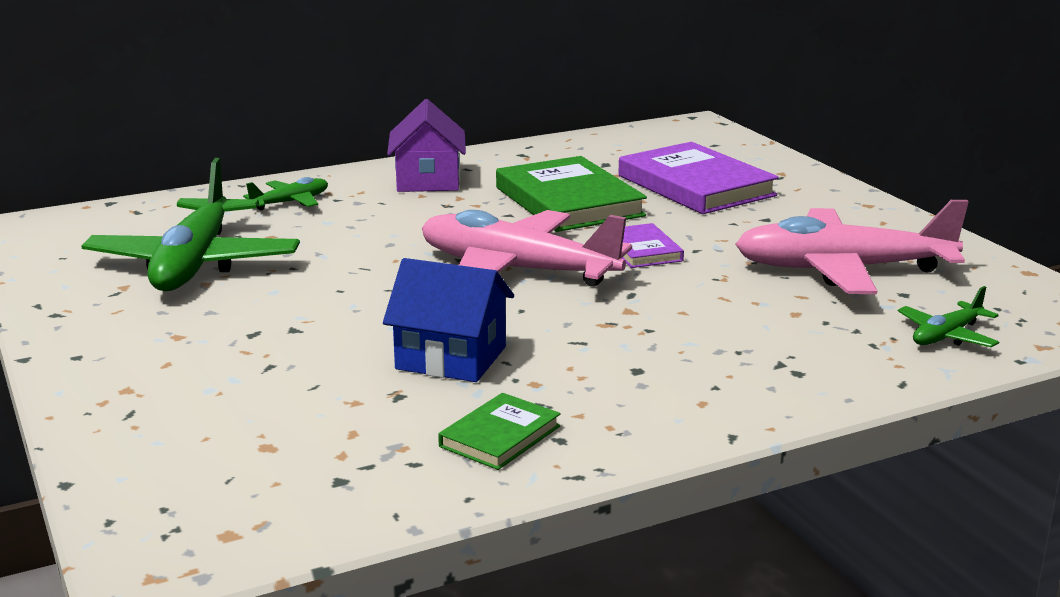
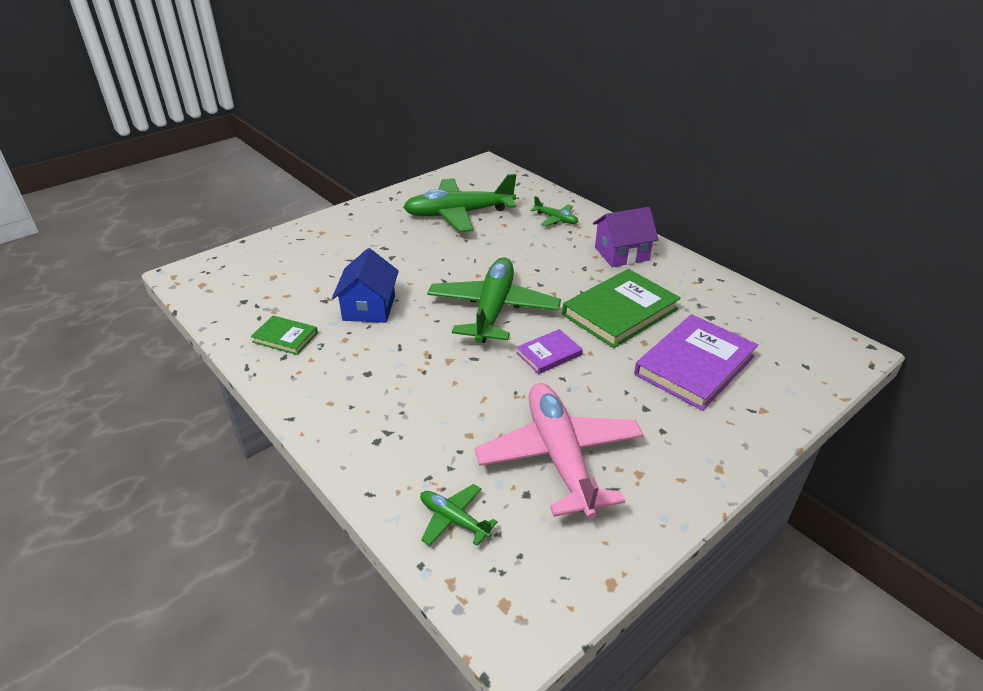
camera: 75 degrees right, 15 degrees up
pink plane [422,210,632,287] -> green plane [427,257,561,343]

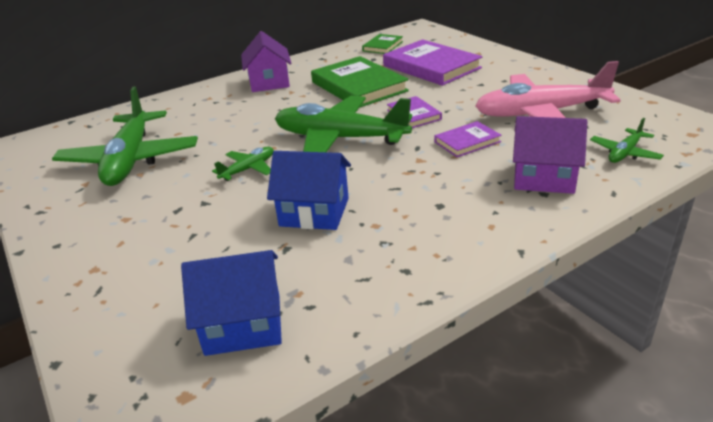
camera: 80 degrees left, 5 degrees down
green book [251,316,318,355] -> green book moved to [362,34,403,54]
green plane [530,196,578,226] -> green plane moved to [212,147,274,181]
none -> blue house [181,250,282,356]
none -> purple book [434,121,502,157]
none -> purple house [513,116,587,194]

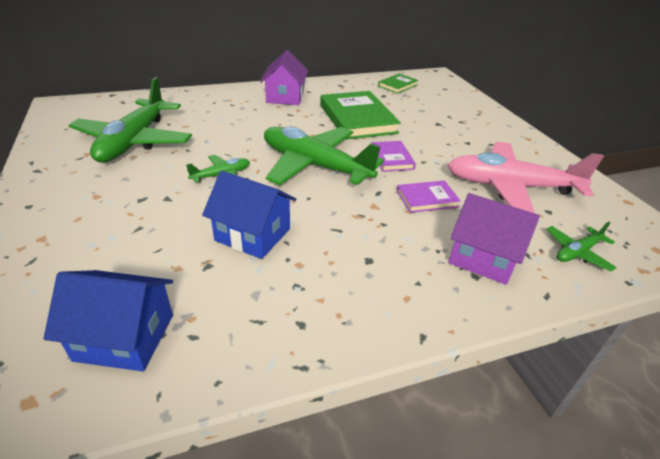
camera: 10 degrees right, 5 degrees up
purple book [383,39,482,86] -> none

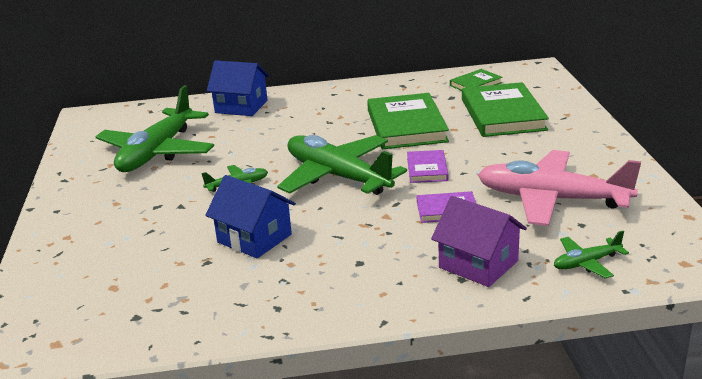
camera: 15 degrees right, 10 degrees down
blue house [44,270,173,372] -> blue house moved to [207,60,269,116]
purple house [260,50,308,105] -> none
none -> green book [462,82,549,137]

